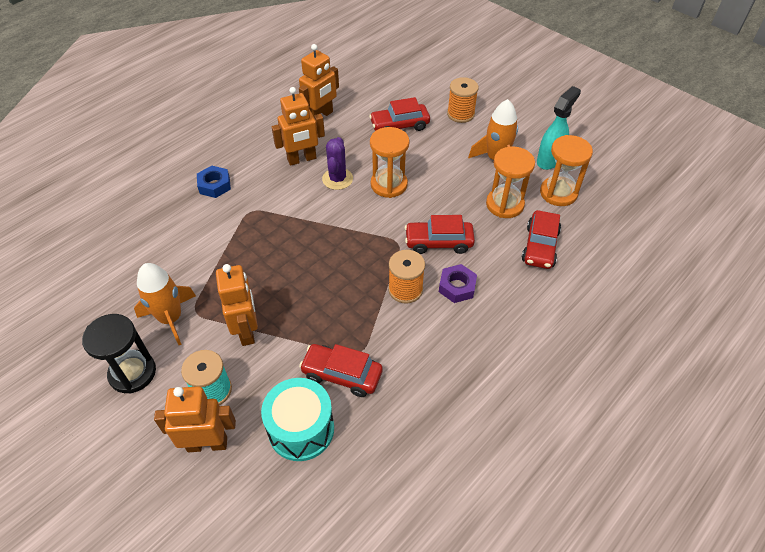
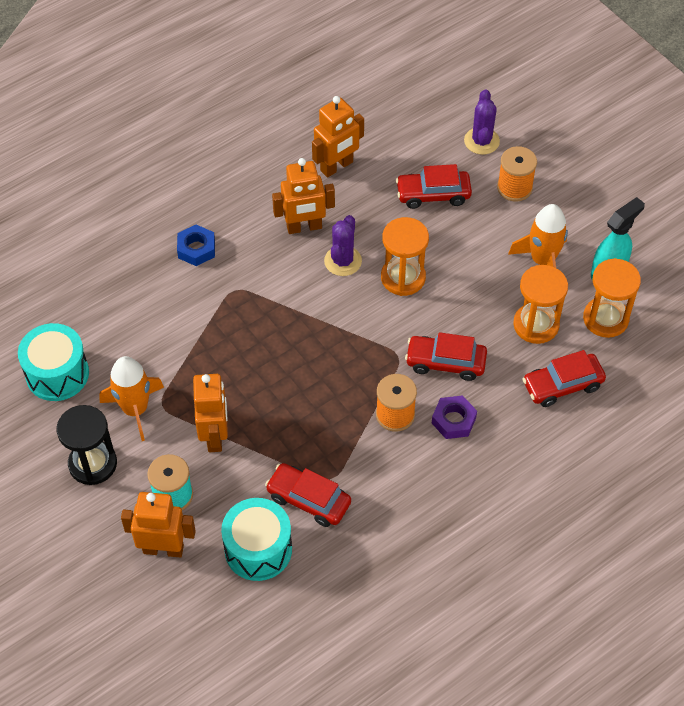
camera: 10 degrees right, 5 degrees up
red car [522,210,561,269] -> red car turned 45 degrees clockwise [523,350,606,407]
none -> turquoise drum [18,323,89,401]
none -> purple cactus [464,89,500,155]

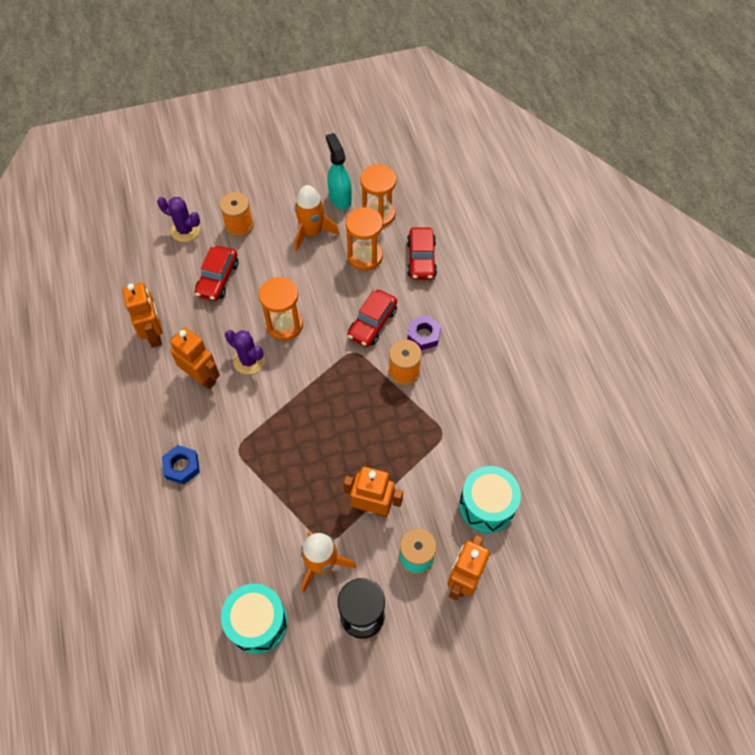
camera: 70 degrees left, 5 degrees up
red car [265,463,351,527] -> none
orange robot [272,158,335,234] -> orange robot turned 60 degrees counterclockwise [170,327,220,389]

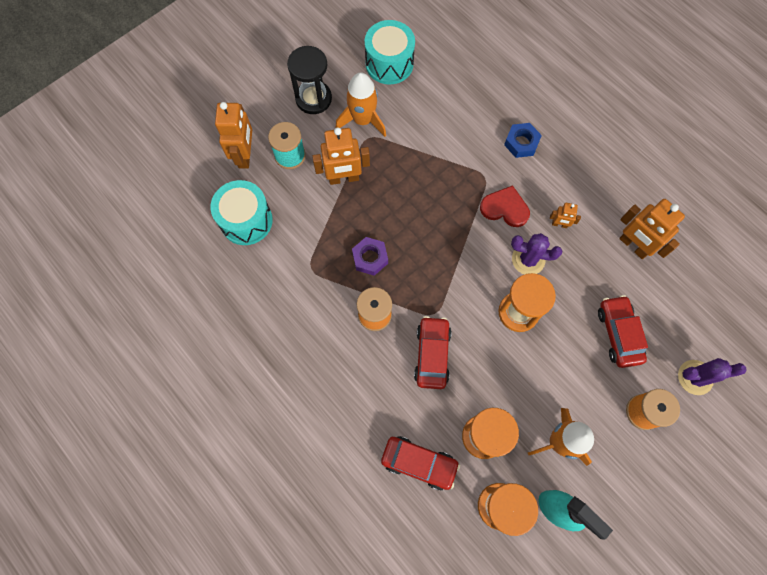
camera: 155 degrees right, 10 degrees up
orange robot [170,327,220,389] -> orange robot [550,203,581,228], size x0.50
red car [407,227,437,280] -> red car turned 135 degrees clockwise [381,436,460,491]
purple nut [407,315,441,350] -> purple nut moved to [352,237,388,276]
none -> red heart [480,185,530,227]

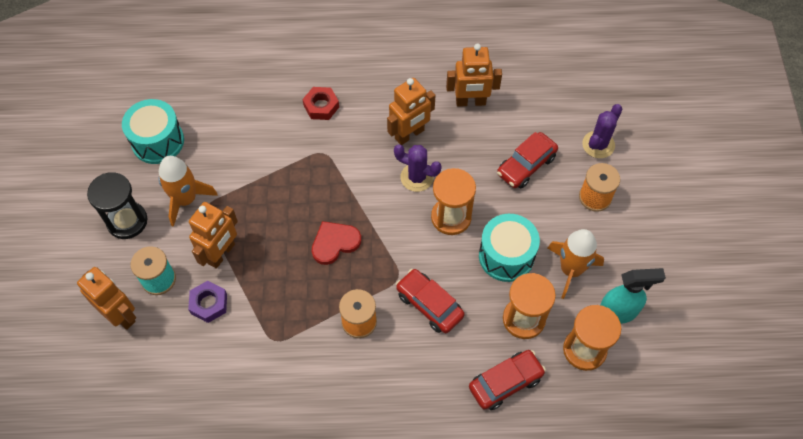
camera: 50 degrees left, 10 degrees down
turquoise drum [211,180,273,245] -> turquoise drum moved to [479,214,540,282]
purple nut [352,237,388,276] -> purple nut moved to [188,281,227,323]
red heart [480,185,530,227] -> red heart moved to [312,221,361,265]
blue nut [504,123,542,158] -> red nut [303,87,339,120]
purple cactus [511,233,562,275] -> purple cactus turned 60 degrees clockwise [394,144,442,192]
orange robot [550,203,581,228] -> orange robot [387,78,436,145], size x1.99
red car [598,295,648,368] -> red car turned 75 degrees counterclockwise [497,132,558,189]

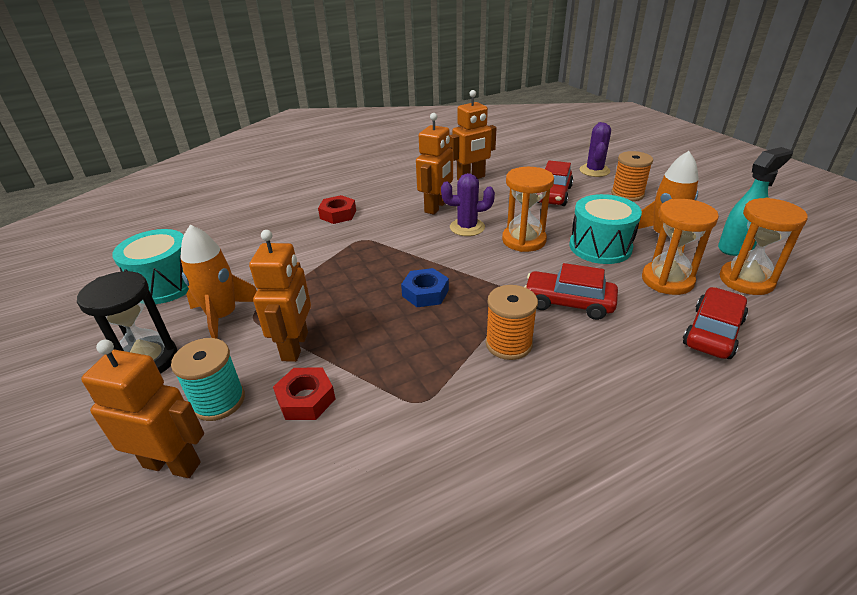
camera: 25 degrees left, 25 degrees down
purple nut [188,281,227,323] -> red nut [273,367,335,420]
red heart [312,221,361,265] -> blue nut [401,268,449,307]

